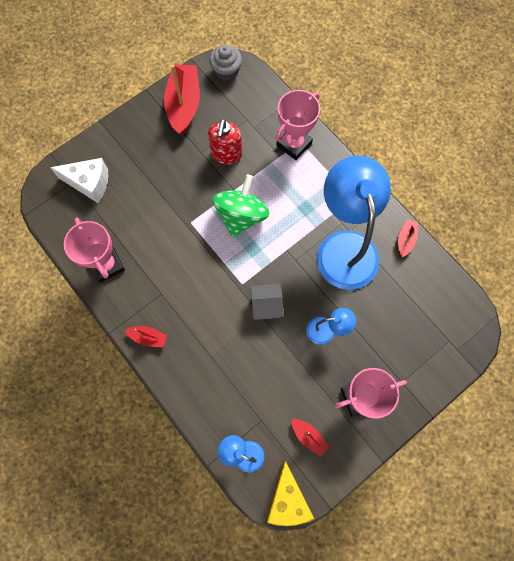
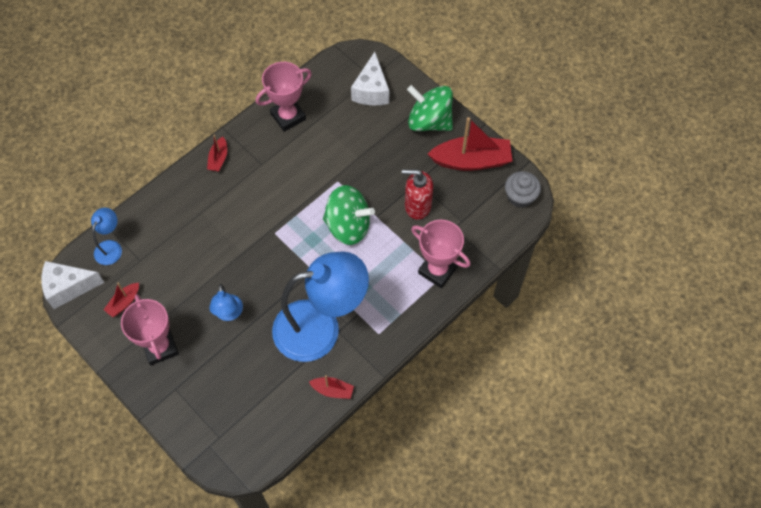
camera: 85 degrees right, 10 degrees down
grey house [251,284,283,320] -> none
yellow cheese [267,460,314,526] -> white cheese [41,261,104,309]
none -> green spinning top [407,85,453,131]

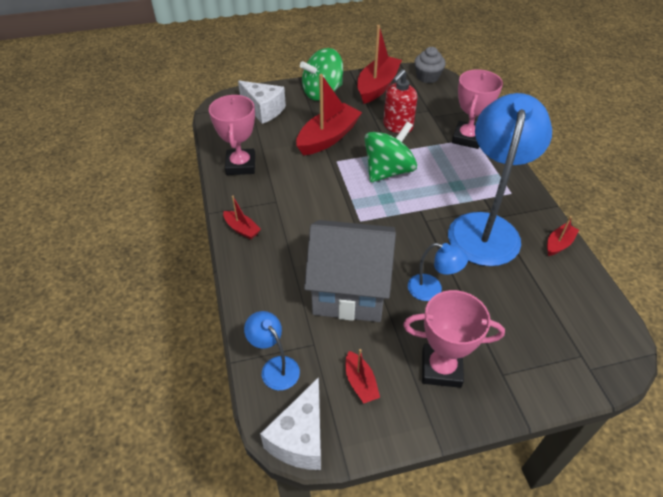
camera: 60 degrees left, 15 degrees down
pink trophy [411,220,471,288] -> pink trophy turned 45 degrees counterclockwise [452,69,503,149]
none -> red boat [296,74,362,155]
none -> grey house [304,220,396,322]

